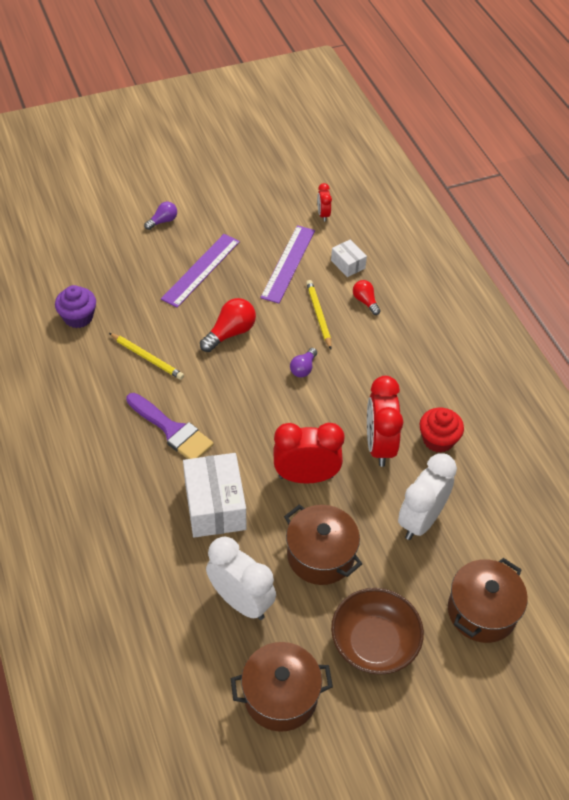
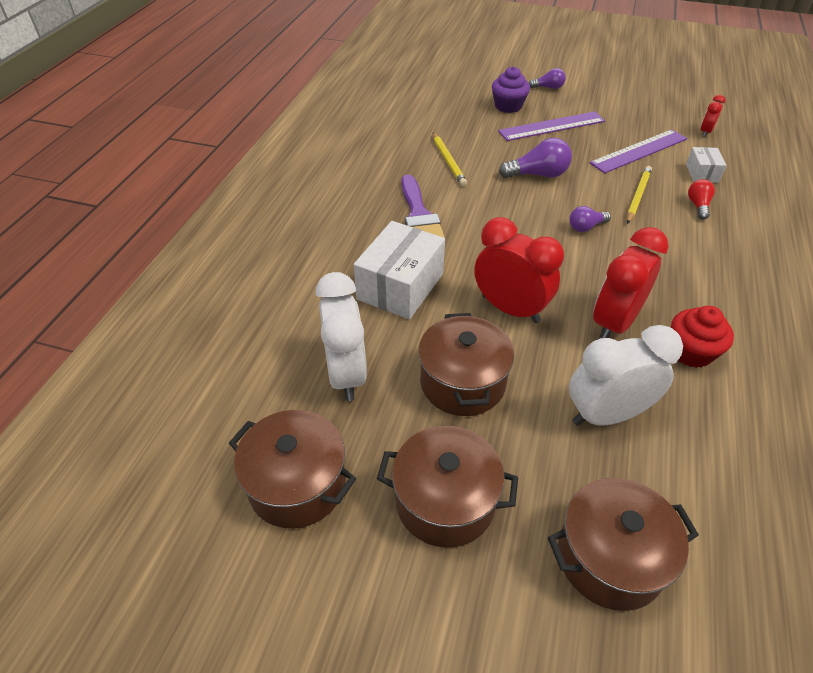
camera: 40 degrees right, 5 degrees down
purple cupcake [55,285,96,328] -> purple cupcake moved to [492,67,530,113]
red light bulb [200,298,256,352] -> purple light bulb [499,138,572,178]
brown bowl [331,588,424,675] -> brown pot [377,426,518,548]

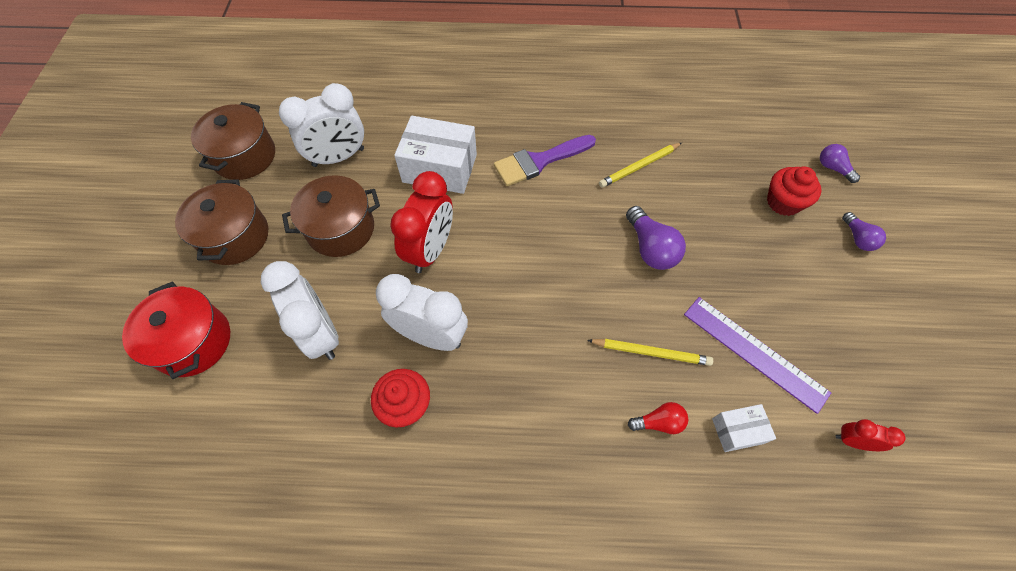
camera: 75 degrees right, 15 degrees up
purple cupcake [492,67,530,113] -> red cupcake [767,166,821,216]
purple ruler [498,111,605,141] -> none
brown pot [548,478,699,611] -> red pot [122,281,230,379]
purple light bulb [569,206,611,232] -> purple light bulb moved to [820,144,860,183]
red clock [593,227,669,339] -> white clock [376,274,468,351]

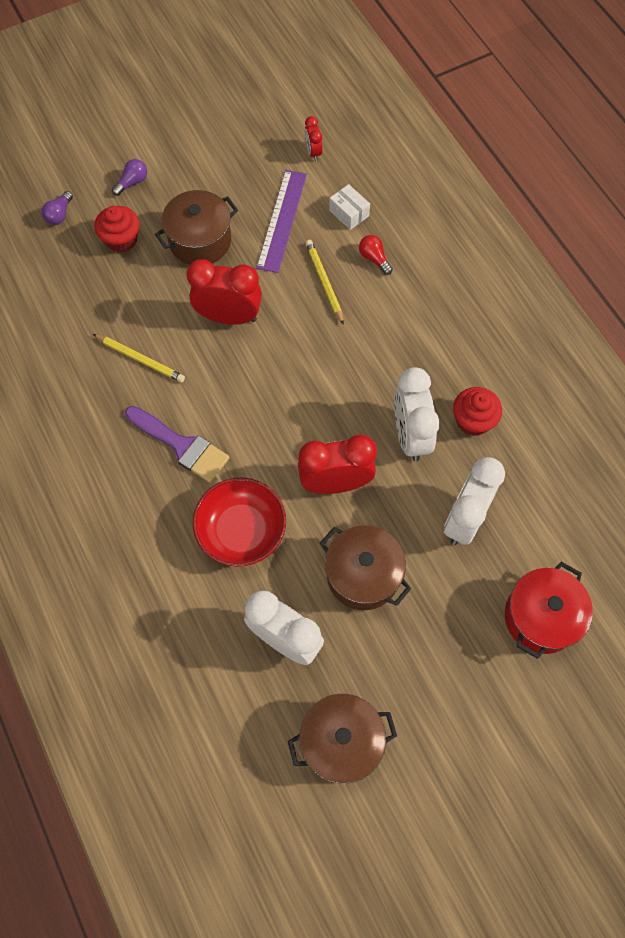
camera: 120 degrees left, 5 degrees up
brown pot [175,179,268,265] -> brown pot moved to [155,190,238,265]
white box [394,116,477,194] -> red bowl [193,477,286,567]
purple light bulb [626,206,686,270] -> red clock [187,259,262,325]

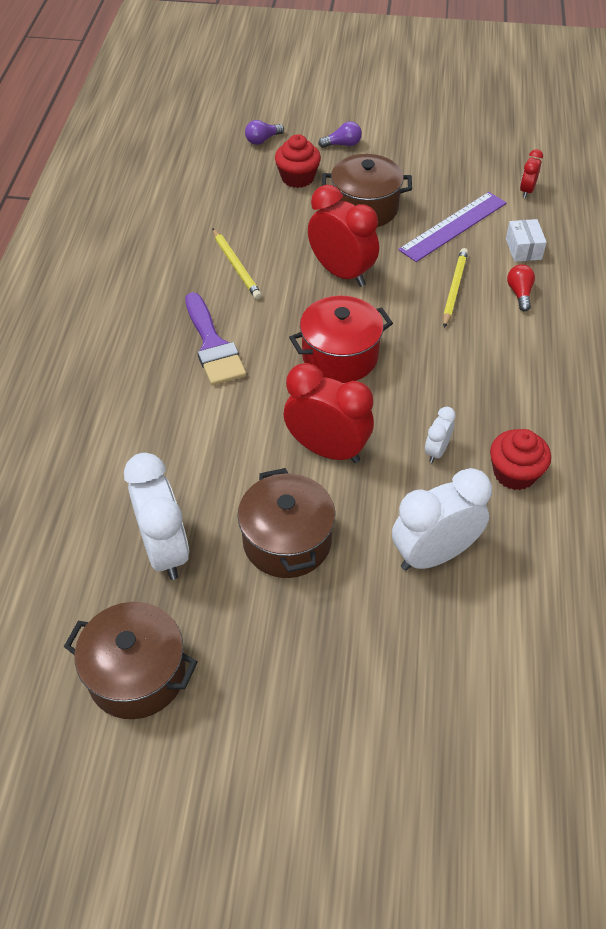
camera: 35 degrees right, 15 degrees down
red bowl [193,477,286,567] -> none
white clock [394,367,440,462] -> white clock [425,407,456,463], size x0.48
red pot [505,562,593,659] -> red pot moved to [289,295,393,383]

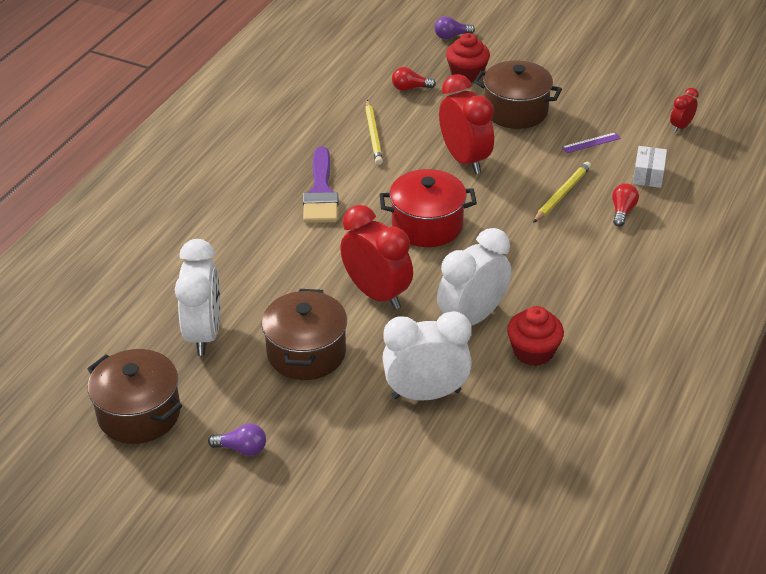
camera: 20 degrees right, 10 degrees down
purple light bulb [318,121,362,148] -> purple light bulb moved to [208,424,266,456]
purple ruler [398,192,507,262] -> purple ruler [562,132,621,153], size x0.47
white clock [425,407,456,463] -> white clock [437,228,511,326], size x2.06
none -> red light bulb [392,67,436,91]

